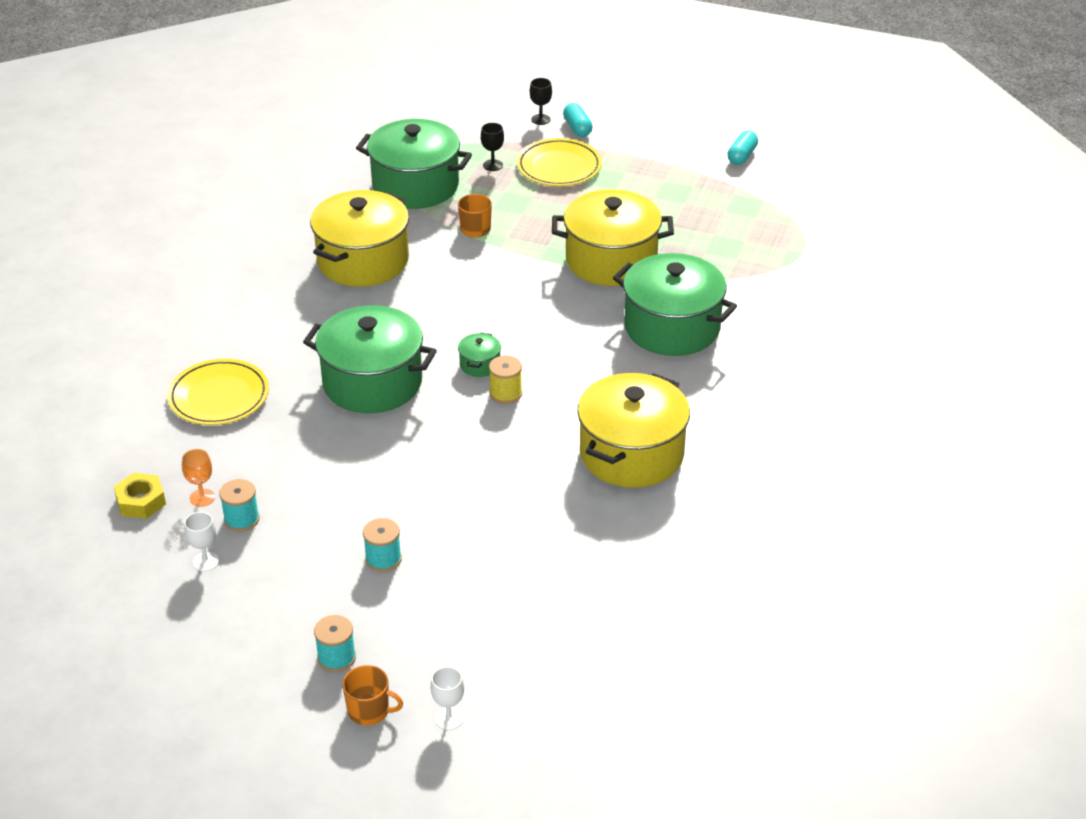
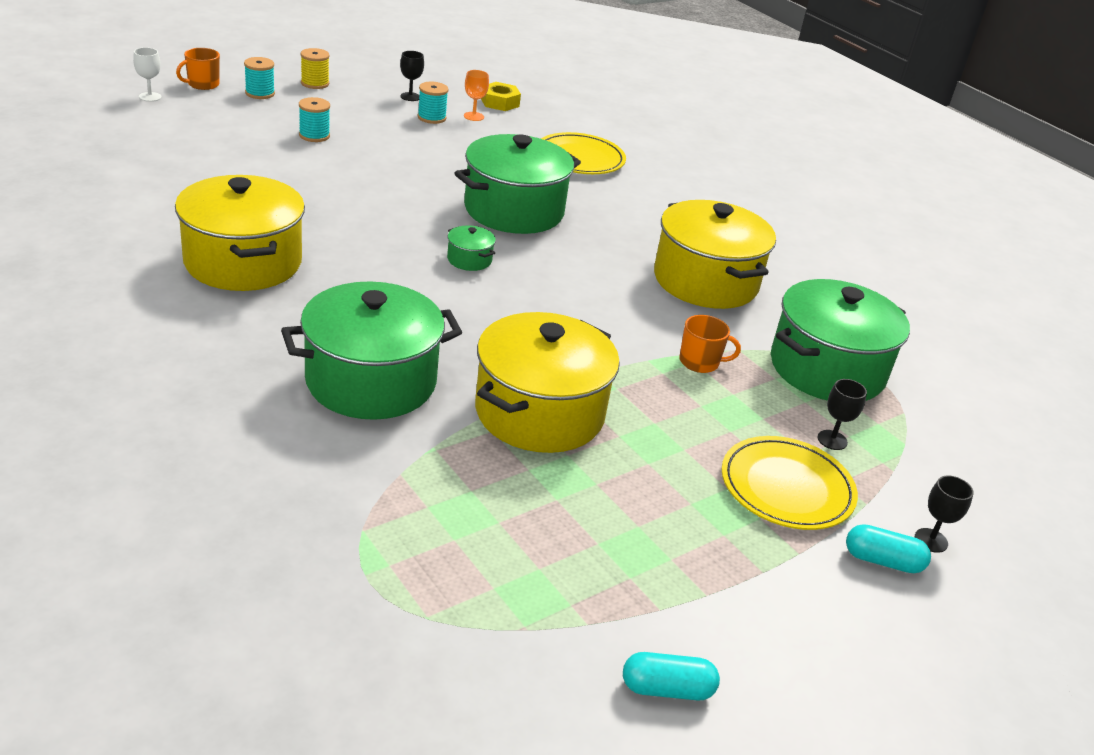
camera: 120 degrees right, 5 degrees down
white goblet [184,512,219,571] -> black goblet [400,51,424,101]
yellow spool [489,355,522,404] -> yellow spool moved to [300,48,330,89]
turquoise capsule [727,131,758,165] -> turquoise capsule turned 60 degrees counterclockwise [623,652,720,701]

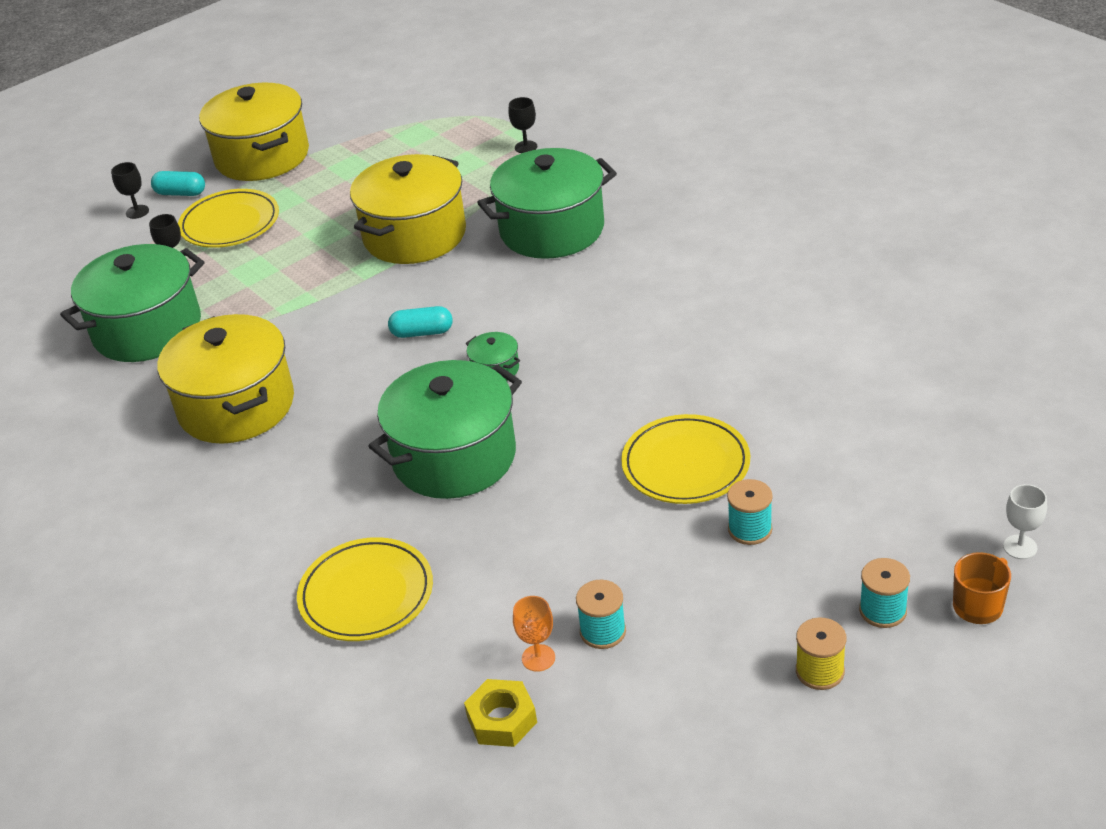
camera: 175 degrees left, 5 degrees up
yellow pot [175,175,305,291] -> yellow pot moved to [199,83,309,181]
black goblet [400,51,424,101] -> black goblet moved to [508,97,537,153]
turquoise capsule [623,652,720,701] -> turquoise capsule moved to [388,306,453,338]
orange mug [679,315,741,373] -> none
none -> yellow plate [621,414,750,504]

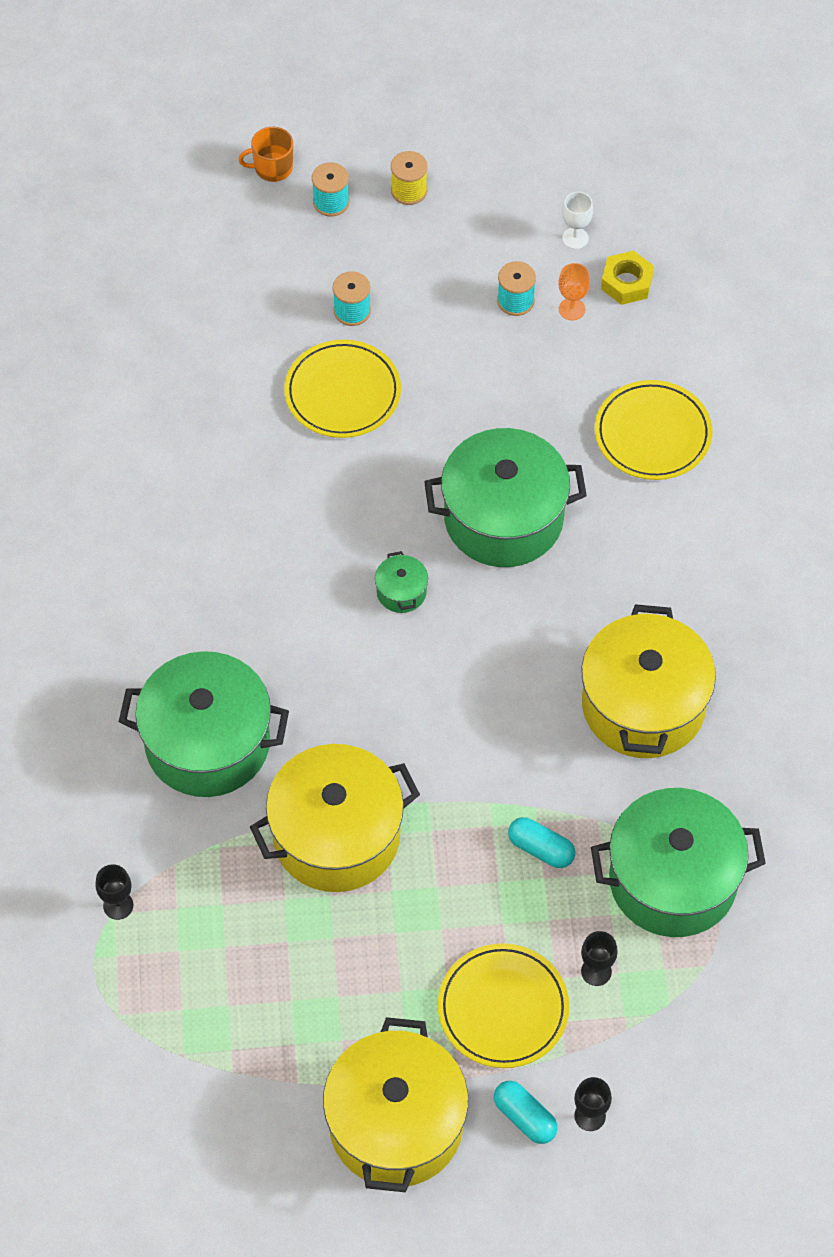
camera: 150 degrees left, 20 degrees up
turquoise capsule [388,306,453,338] -> turquoise capsule moved to [508,817,575,868]
white goblet [1003,484,1047,559] -> white goblet moved to [562,192,593,249]

